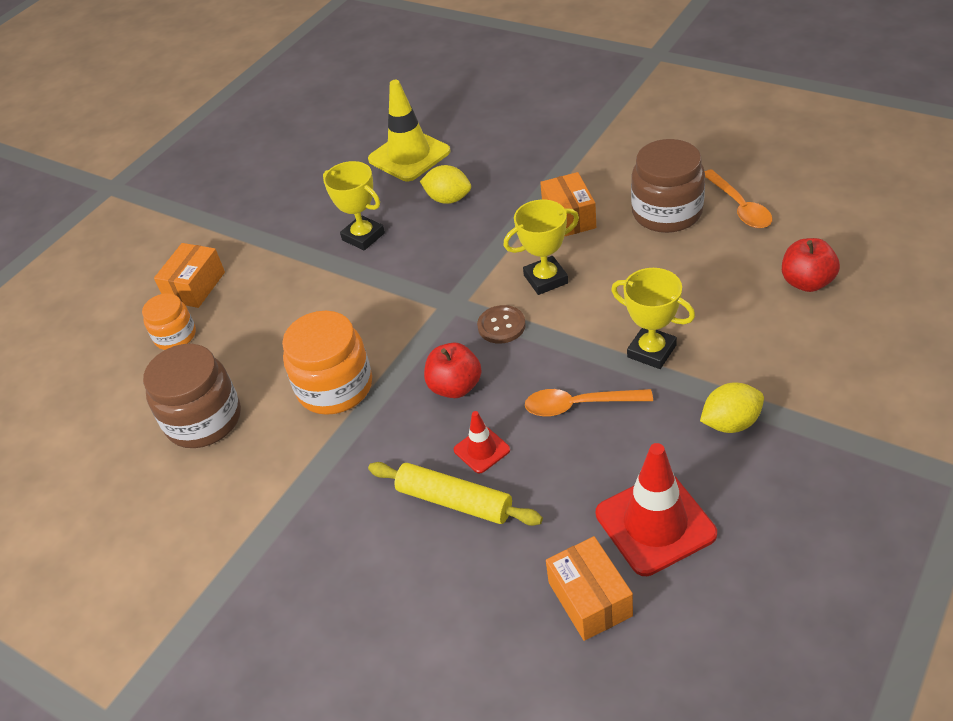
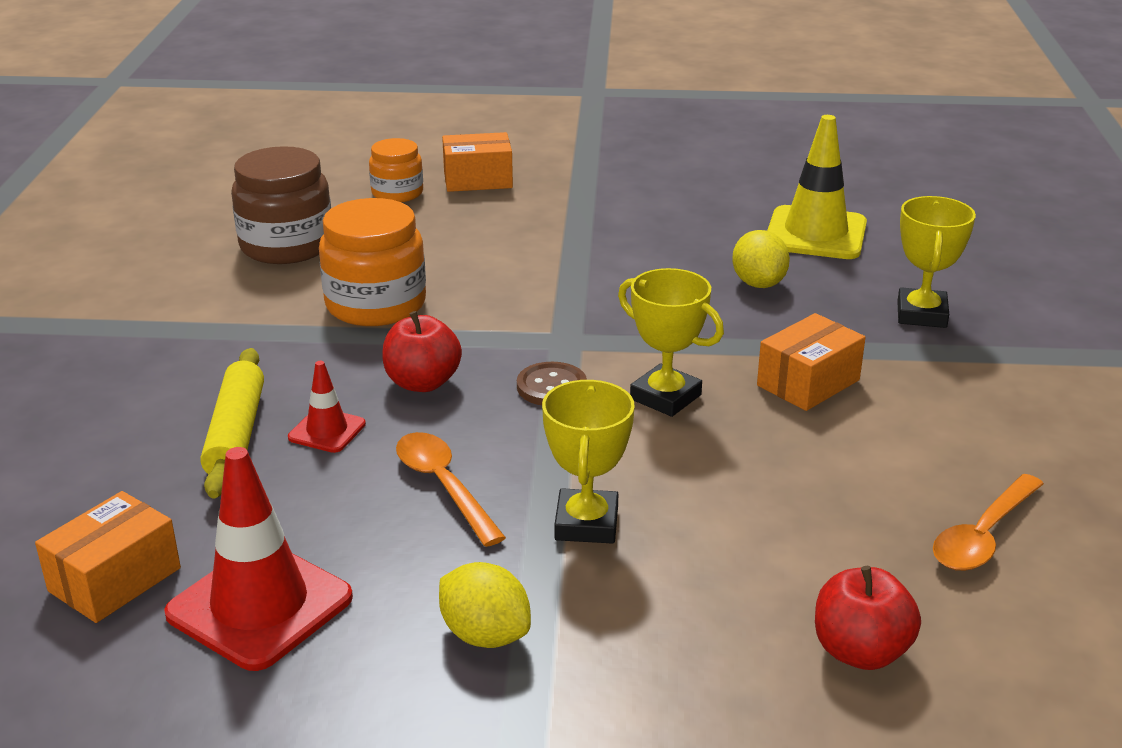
camera: 55 degrees right, 15 degrees down
yellow trophy [323,161,385,251] -> yellow trophy moved to [897,196,976,328]
brown jar [631,139,705,233] -> none

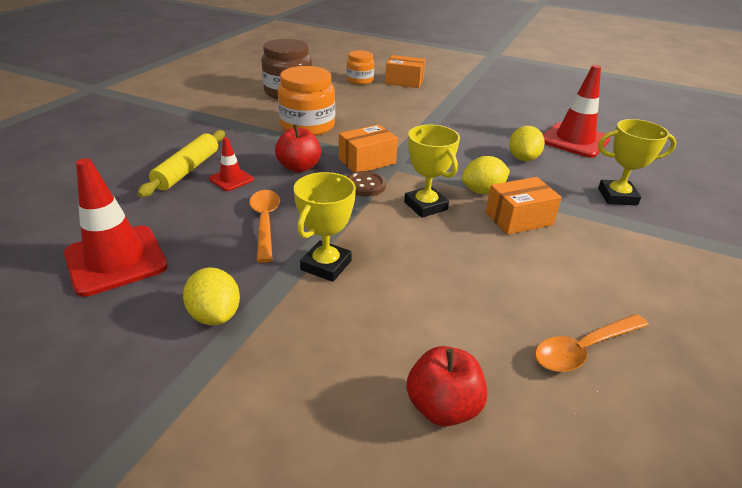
camera: 20 degrees right, 5 degrees up
orange box [35,491,181,623] -> orange box moved to [339,124,398,172]
yellow traffic cone [767,115,867,259] -> red traffic cone [543,65,610,158]
yellow trophy [897,196,976,328] -> yellow trophy turned 60 degrees clockwise [598,119,676,206]
none -> yellow lemon [462,156,510,194]

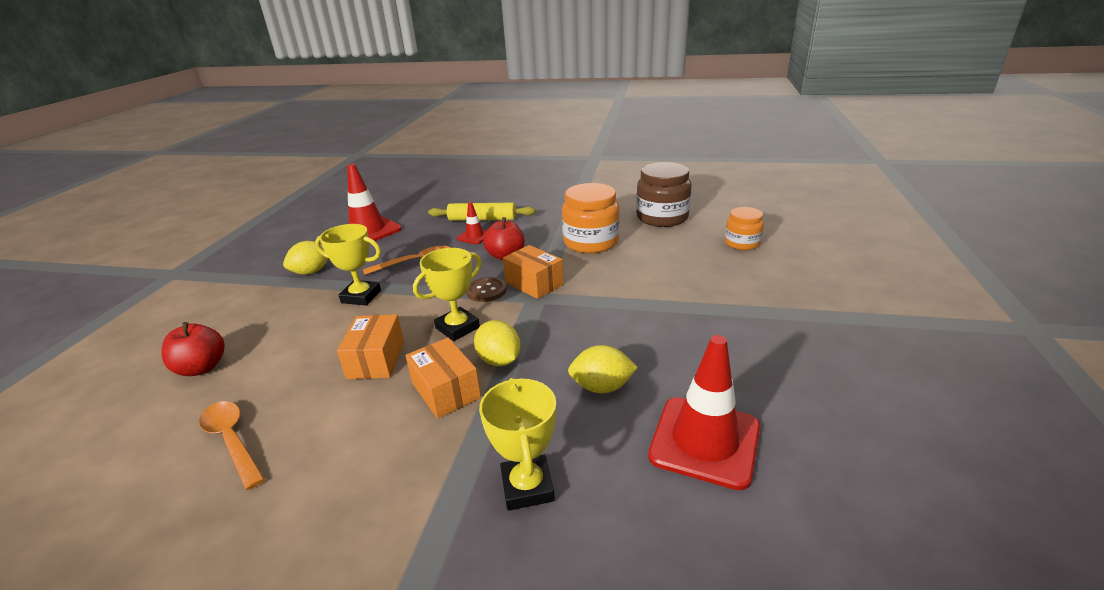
camera: 80 degrees right, 5 degrees down
orange box [385,55,425,88] -> orange box moved to [337,314,404,379]

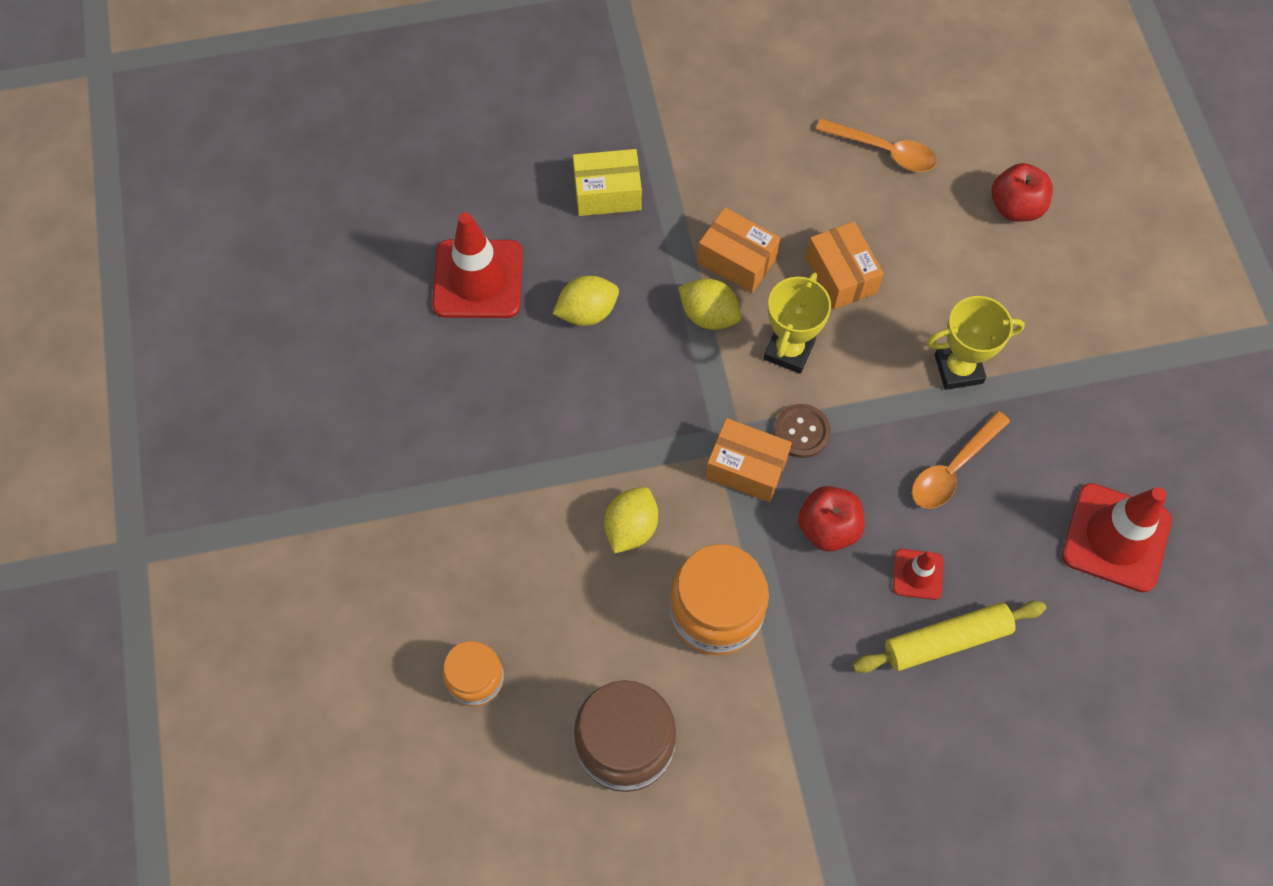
camera: 155 degrees right, 35 degrees up
yellow lemon [283,241,328,275] -> yellow lemon moved to [604,487,658,553]
yellow trophy [479,378,556,511] -> yellow box [573,149,642,216]

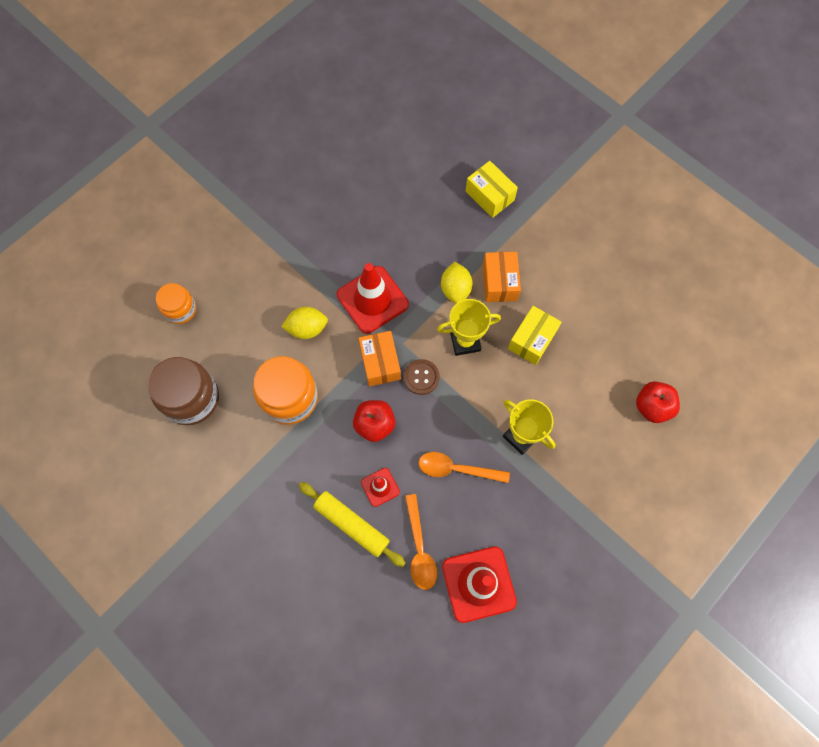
camera: 55 degrees right, 5 degrees up
red traffic cone [432,212,523,318] -> red traffic cone moved to [337,263,409,334]
yellow lemon [553,276,619,326] -> none
orange box [806,221,884,309] -> yellow box [508,306,562,365]
orange spoon [816,118,937,172] -> orange spoon moved to [405,494,437,590]

